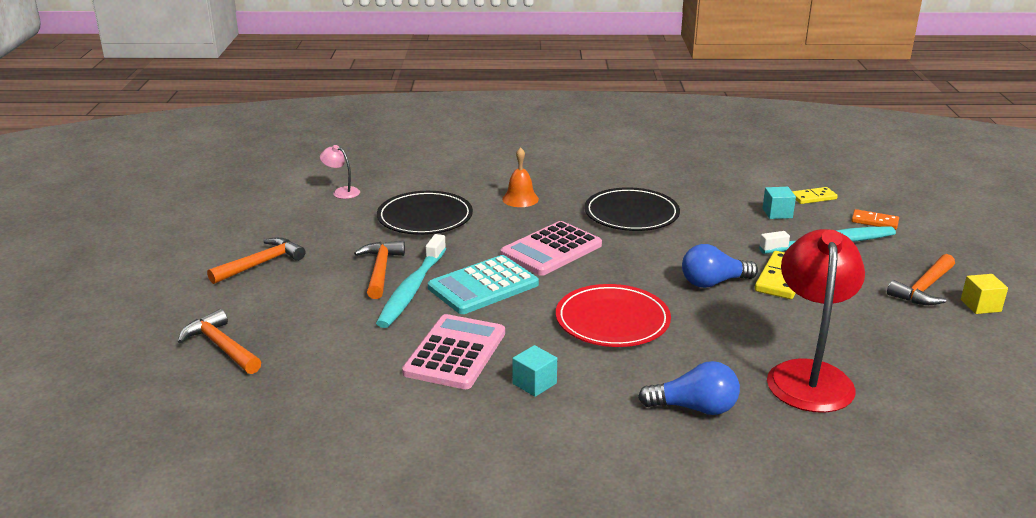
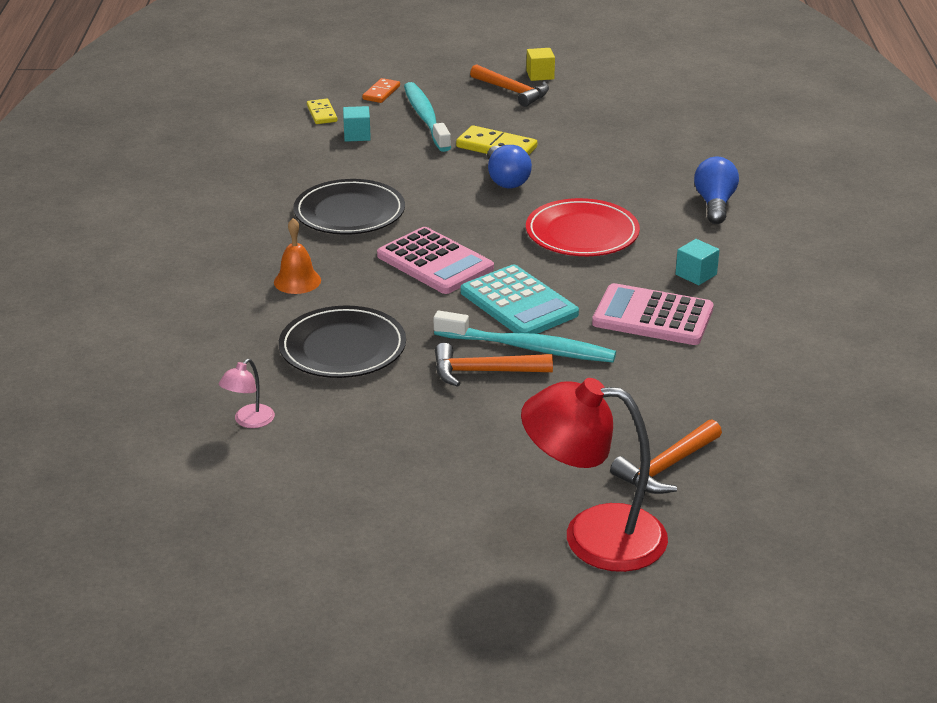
camera: 90 degrees left, 5 degrees up
orange hammer [207,237,305,284] -> none
red lamp [767,229,865,413] -> red lamp moved to [521,378,668,572]

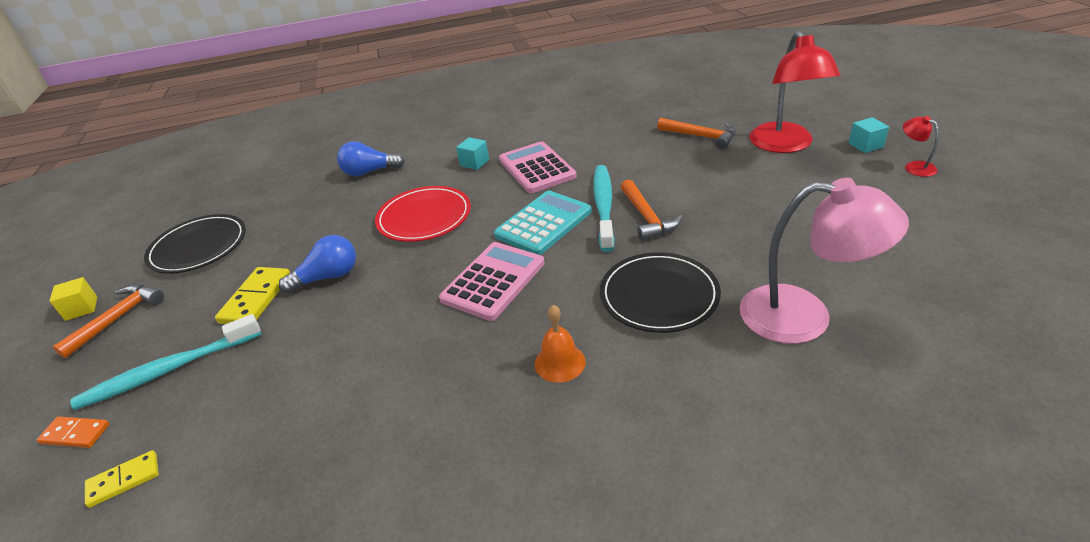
camera: 100 degrees left, 5 degrees up
pink lamp [219,359,275,428] -> pink lamp [740,178,909,344], size x2.31
black plate [293,179,405,235] -> black plate moved to [144,214,246,274]
turquoise cube [343,106,371,142] -> turquoise cube moved to [849,117,889,153]
pink calculator [592,283,714,345] -> pink calculator turned 150 degrees clockwise [499,142,577,193]
none -> red lamp [903,116,939,177]

